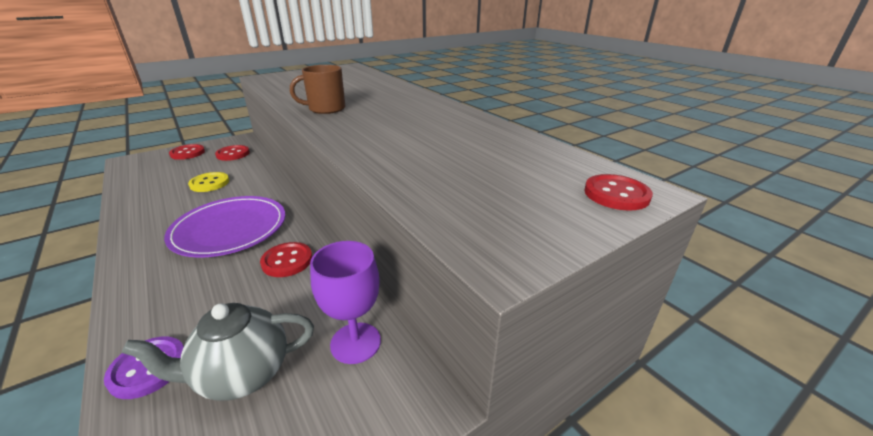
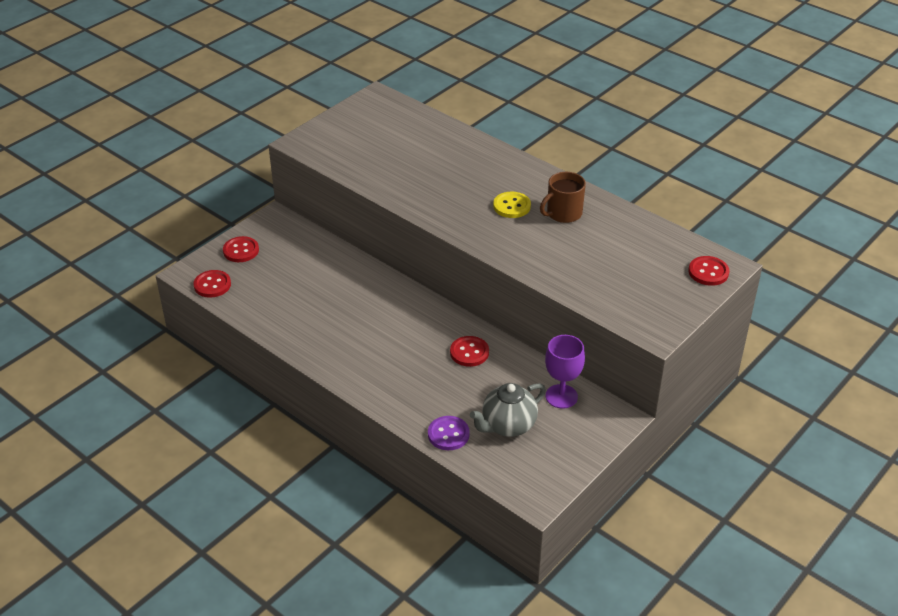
camera: 15 degrees left, 10 degrees up
purple plate [164,196,285,258] -> none
yellow button [188,172,229,192] -> yellow button moved to [493,192,531,218]
red button [215,145,250,161] -> red button moved to [194,270,231,298]
brown mug [290,65,345,114] -> brown mug moved to [540,172,586,223]

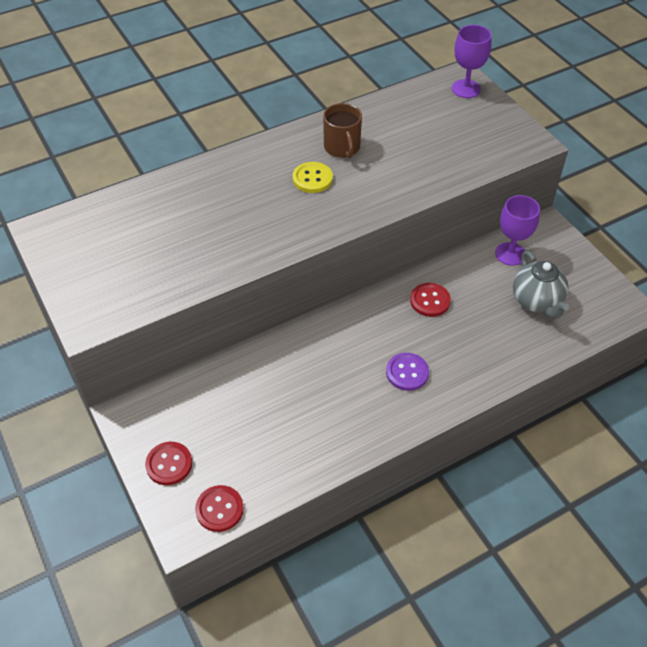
camera: 70 degrees left, 10 degrees up
purple button [428,416,470,450] -> purple button moved to [386,353,429,391]
red button [688,256,729,286] -> purple goblet [452,25,492,98]

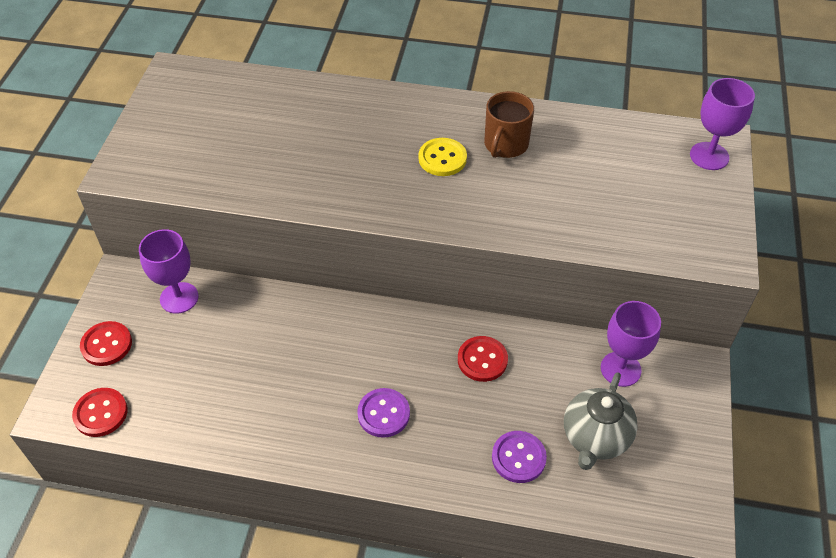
camera: 40 degrees right, 0 degrees up
none -> purple goblet [139,229,199,314]
none -> purple button [492,431,547,483]

